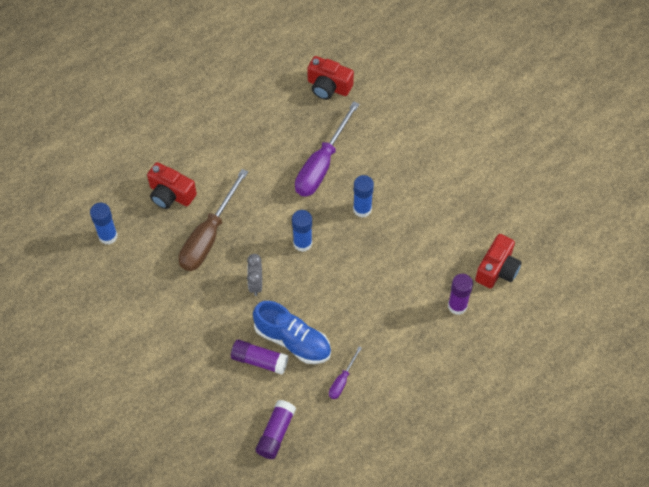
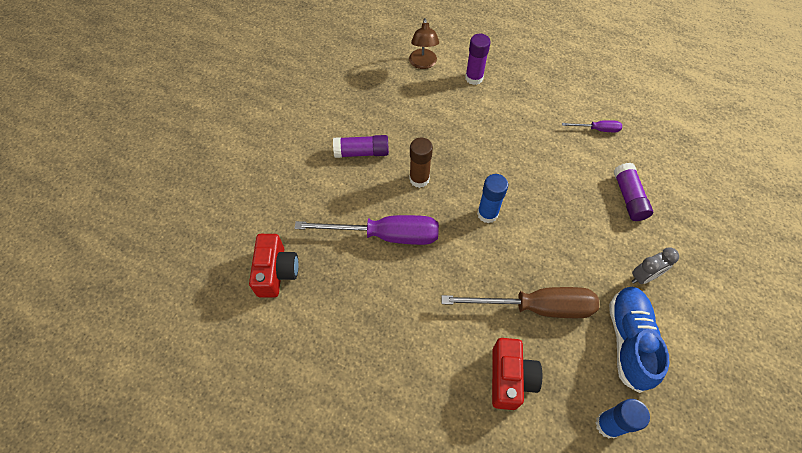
camera: 115 degrees left, 0 degrees up
grey clock [247,254,262,296] -> grey clock moved to [632,248,679,284]
blue shoe [253,301,331,364] -> blue shoe moved to [609,287,669,393]
purple glue stick [256,400,296,459] -> purple glue stick moved to [333,135,389,158]
blue glue stick [353,175,374,217] -> brown glue stick [409,137,433,188]
red camera [475,234,522,289] -> brown lamp [409,18,439,69]

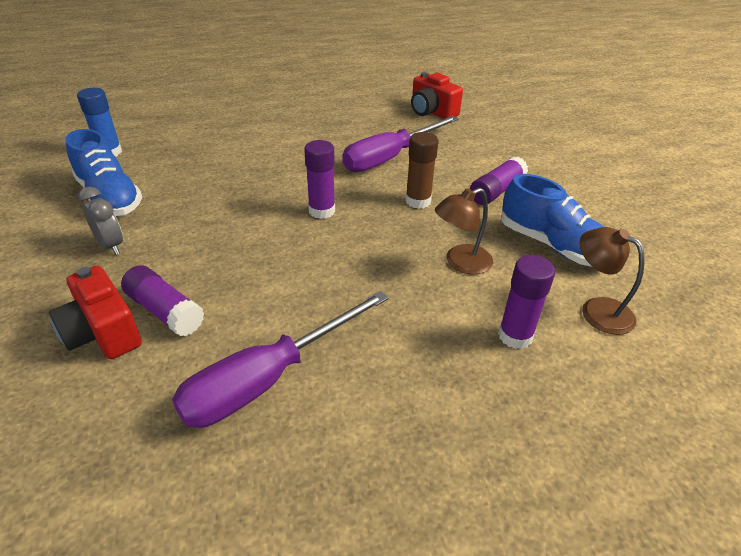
camera: 135 degrees right, 20 degrees down
brown screwdriver [441,287,599,318] -> none
blue glue stick [477,174,508,223] -> purple glue stick [304,140,335,219]
red camera [492,338,542,410] -> red camera moved to [49,266,142,359]
purple screwdriver [562,120,622,132] -> purple screwdriver [172,291,389,428], size x2.15
grey clock [632,248,679,284] -> grey clock turned 120 degrees clockwise [78,186,123,255]
none -> brown lamp [435,188,493,275]
none -> blue shoe [501,174,604,267]

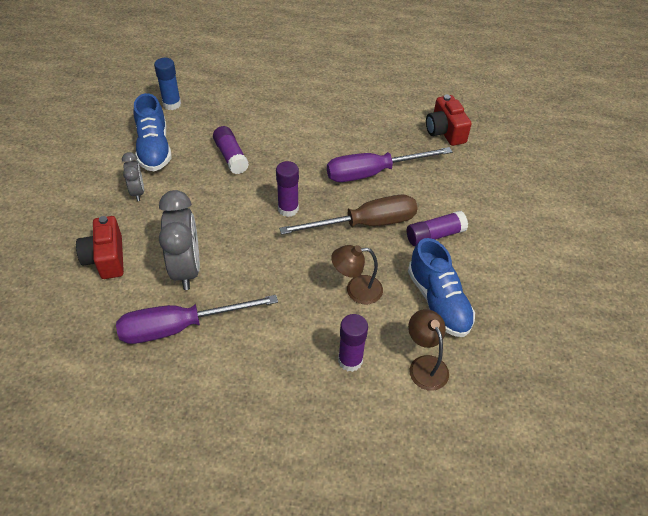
camera: 25 degrees right, 10 degrees up
purple glue stick [121,265,205,337] -> purple glue stick moved to [213,126,249,174]
brown glue stick [405,132,439,209] -> brown screwdriver [279,195,418,235]
none -> grey clock [159,190,200,290]

